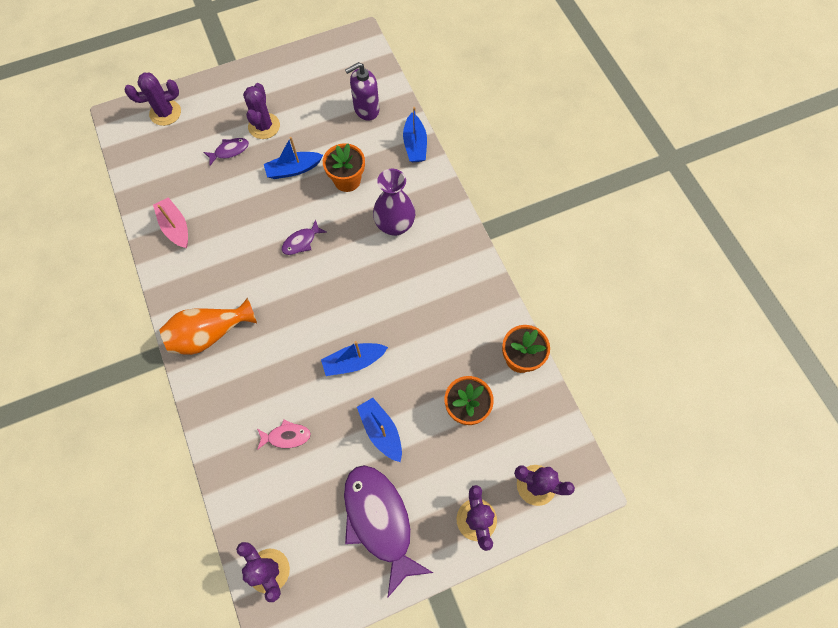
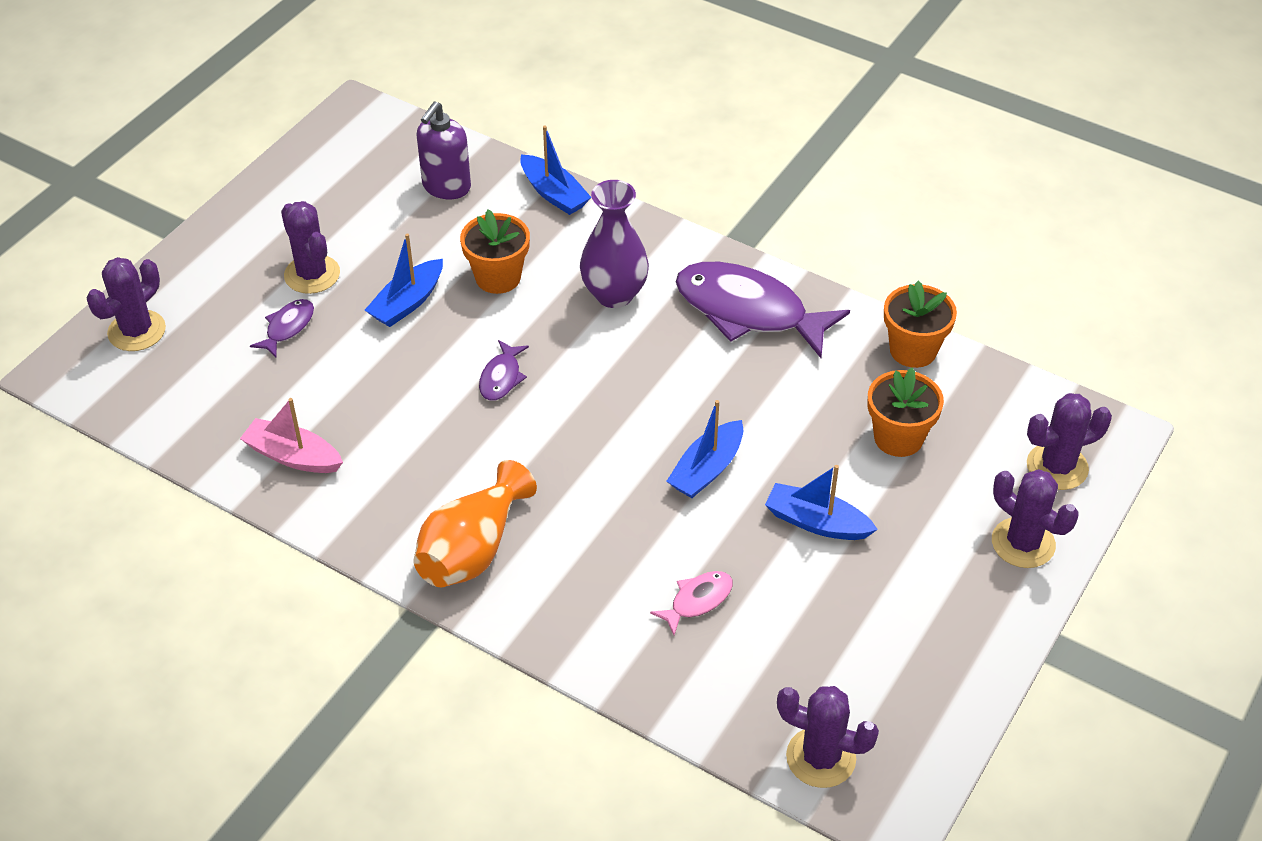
camera: 35 degrees left, 20 degrees down
purple fish [344,465,433,598] -> purple fish moved to [676,262,850,358]

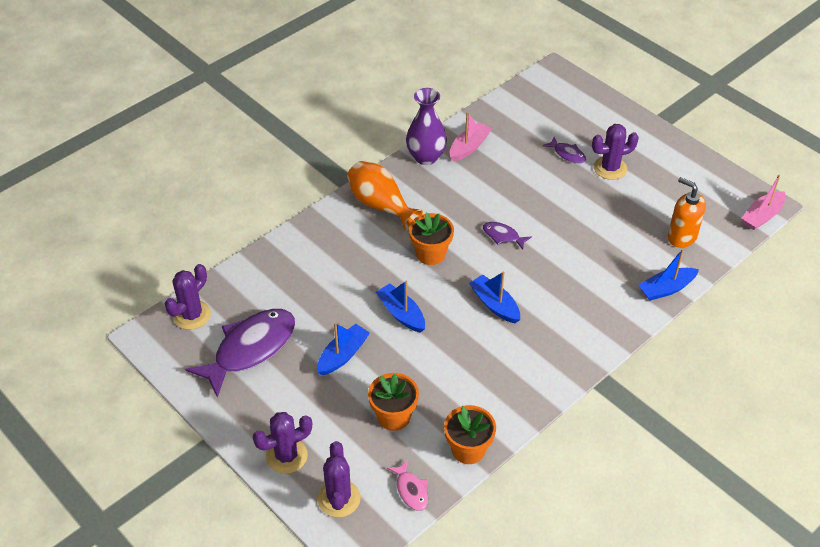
camera: 105 degrees right, 0 degrees up
purple cactus [86,257,166,351] -> none
blue boat [365,233,443,327] -> blue boat moved to [469,271,520,323]
purple soap dispenser [416,102,471,199] -> orange soap dispenser [668,177,706,248]
orange flower pot [460,209,530,294] -> orange flower pot moved to [409,213,454,265]
purple vase [580,180,649,308] -> purple vase moved to [406,88,447,165]
pink fish [650,571,733,635] -> pink fish moved to [387,460,428,511]
purple fish [676,262,850,358] -> purple fish moved to [185,309,295,398]
none -> pink boat [741,174,786,230]

